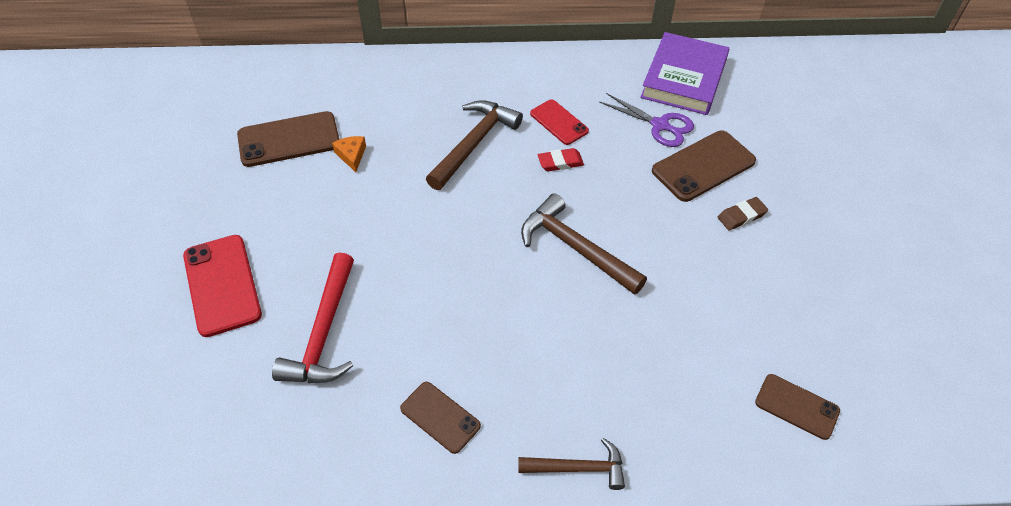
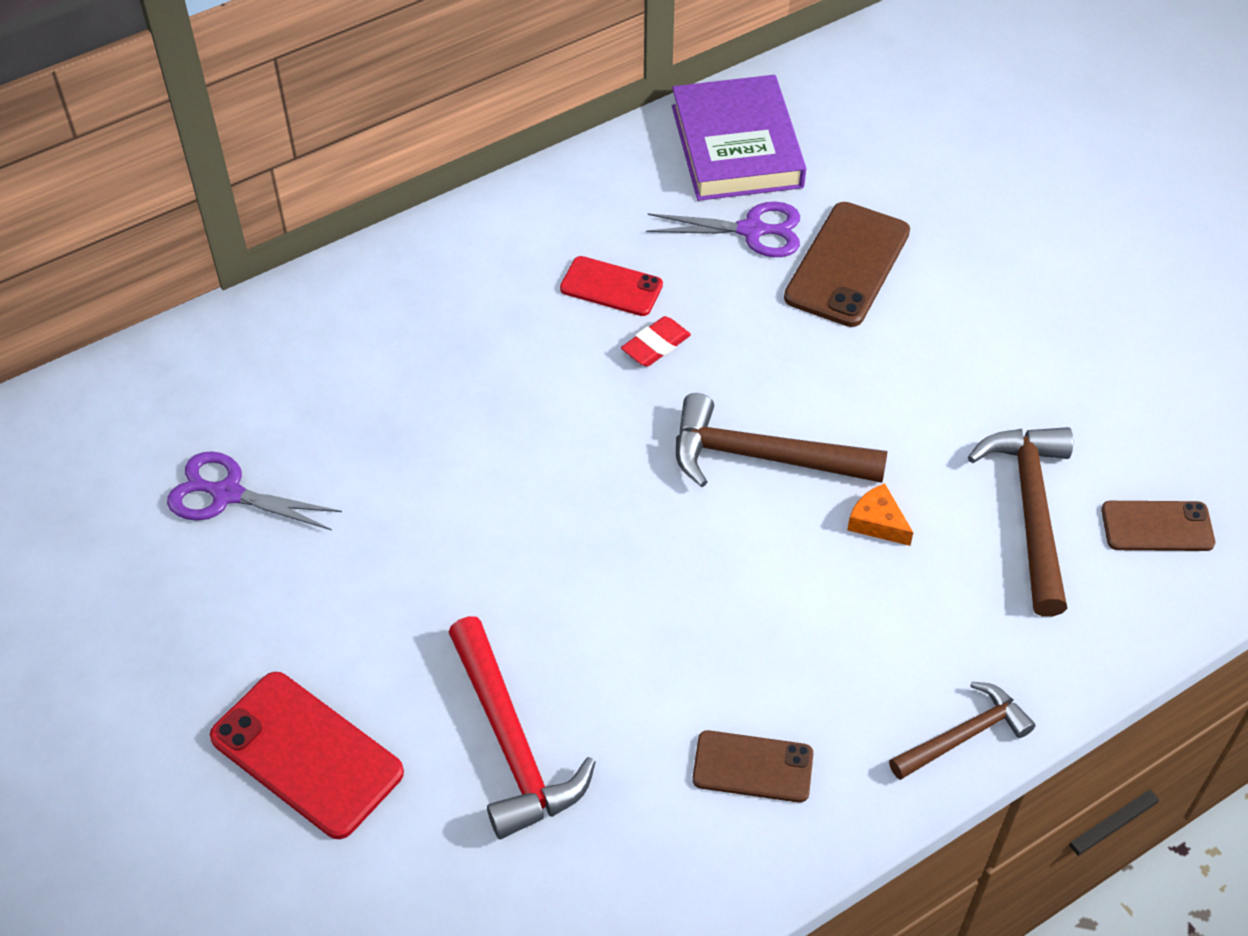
camera: 30 degrees left, 0 degrees up
brown phone [237,111,340,167] -> purple scissors [167,451,342,530]
orange cheese [332,136,366,172] -> orange cheese moved to [847,483,913,546]
brown hammer [426,100,523,190] -> brown hammer moved to [968,427,1073,617]
brown eraser [718,197,768,231] -> none

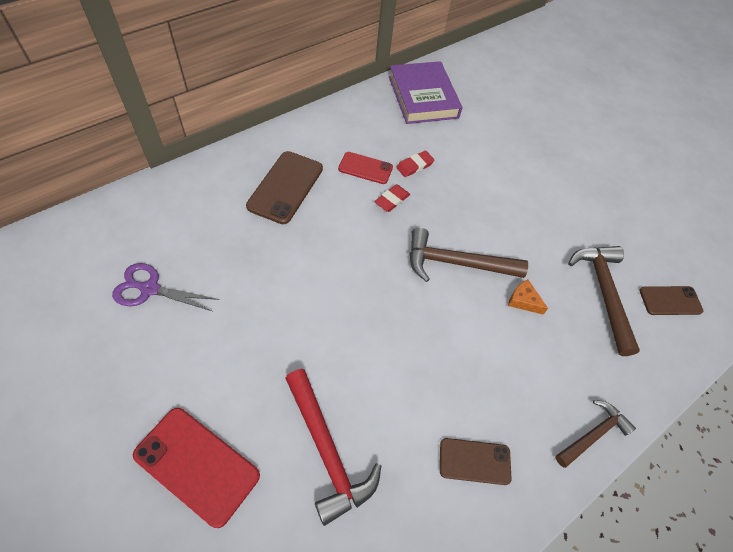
camera: 10 degrees left, 5 degrees up
purple scissors [646,202,800,257] -> none
brown phone [784,202,910,327] -> brown phone moved to [246,151,323,224]
none -> red eraser [396,151,434,177]

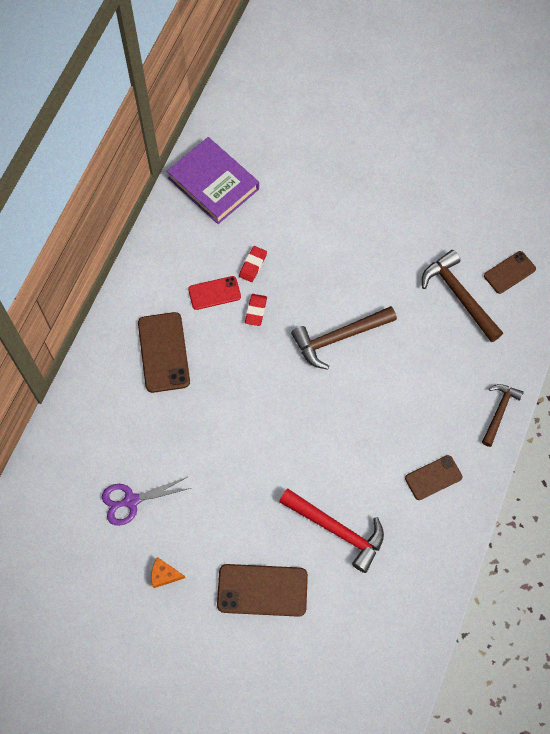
camera: 25 degrees left, 10 degrees up
red phone [133,408,260,528] -> brown phone [217,564,308,617]
orange cheese [508,279,548,315] -> orange cheese moved to [151,557,185,588]

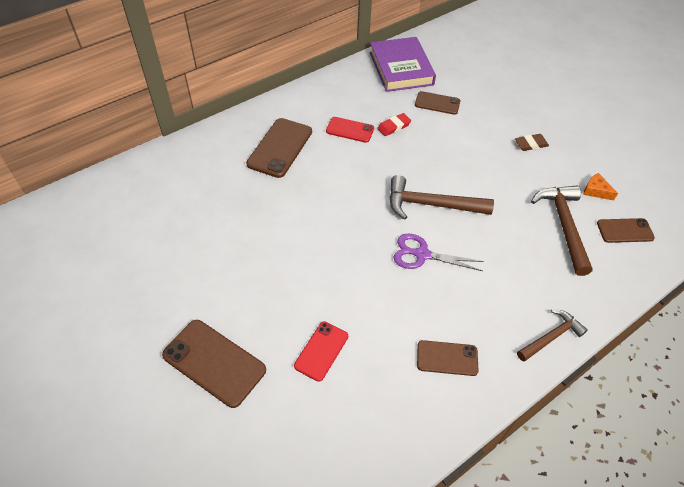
camera: 30 degrees right, 15 degrees down
purple scissors [102,477,191,526] -> purple scissors moved to [393,234,484,271]
orange cheese [151,557,185,588] -> orange cheese moved to [583,173,618,200]
red eraser [245,294,267,326] -> none
red hammer [279,489,384,573] -> red phone [294,322,348,382]
none -> brown phone [415,91,460,115]
none -> brown eraser [515,134,549,151]

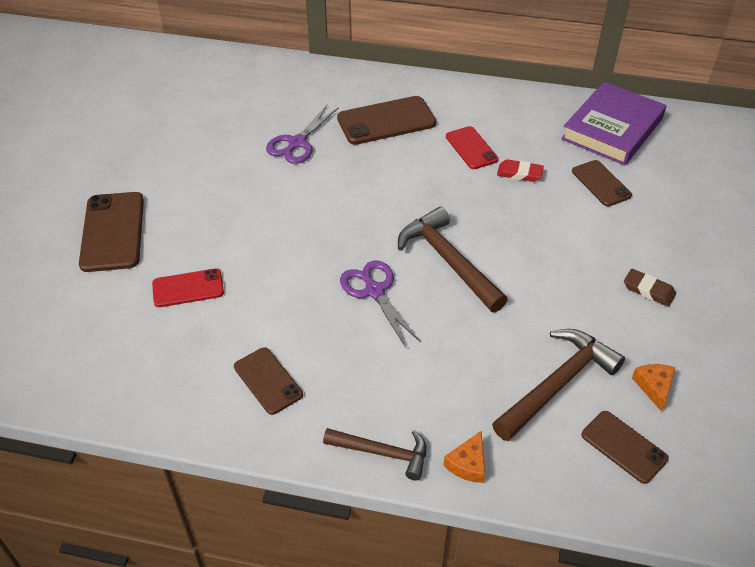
camera: 50 degrees right, 5 degrees down
none -> purple scissors [266,105,338,164]
none -> orange cheese [443,431,485,483]

